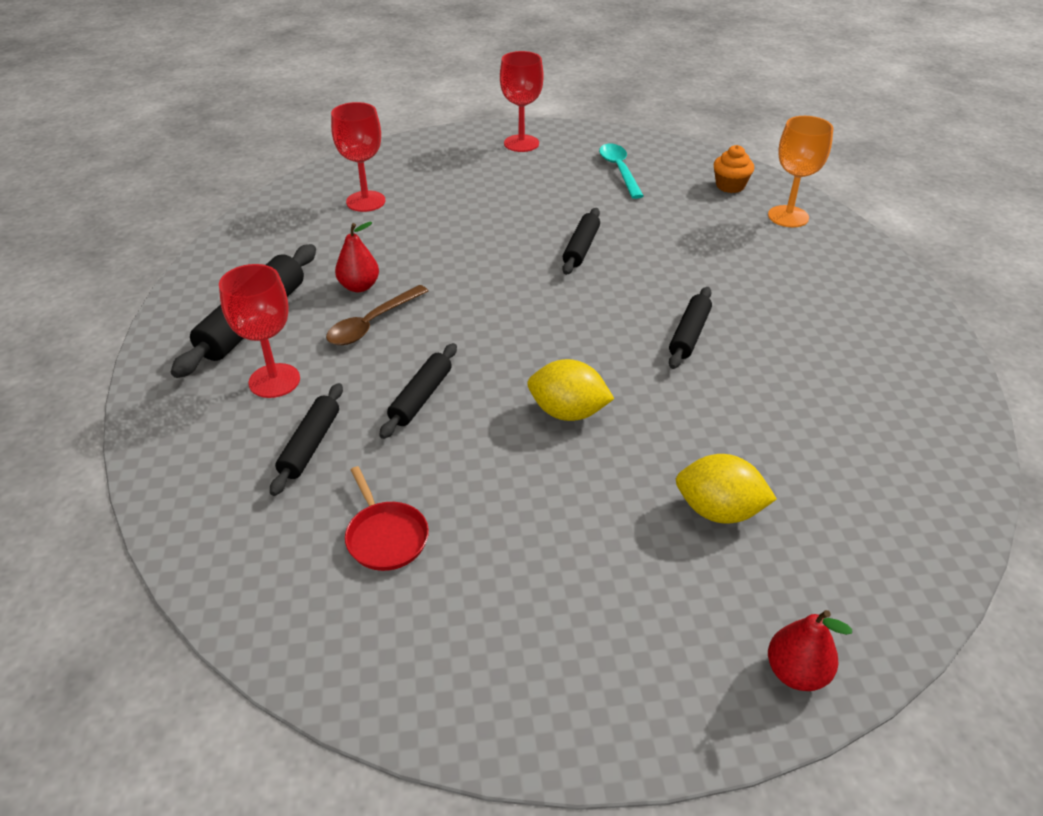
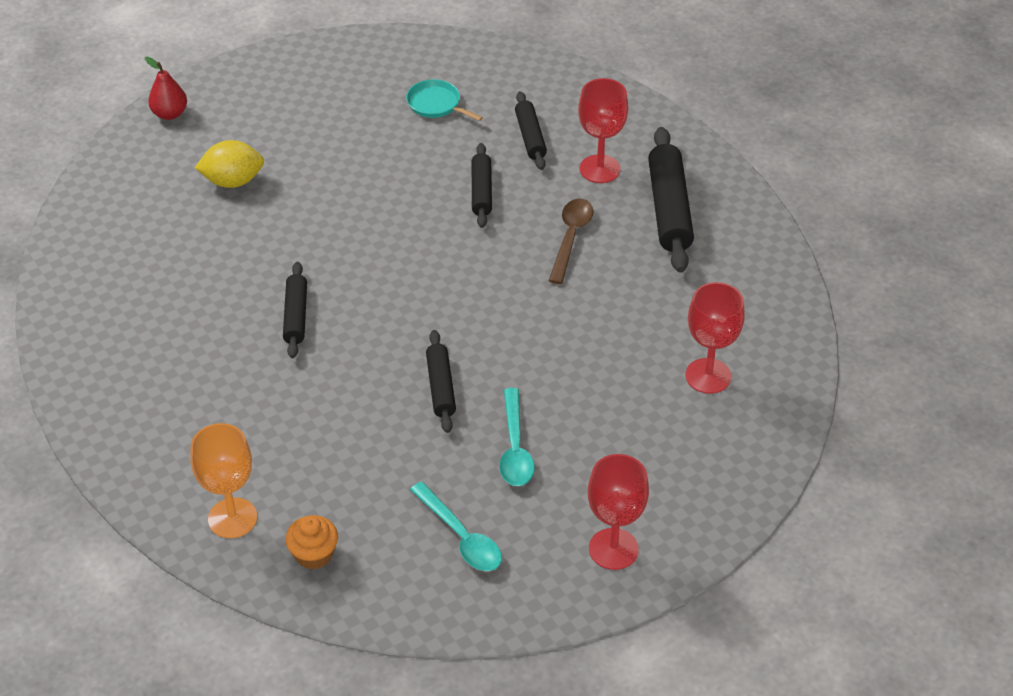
camera: 155 degrees right, 5 degrees up
red pear [335,221,379,292] -> none
red pan [345,466,429,571] -> turquoise pan [406,79,483,121]
yellow lemon [528,359,614,421] -> none
none -> turquoise spoon [499,388,535,486]

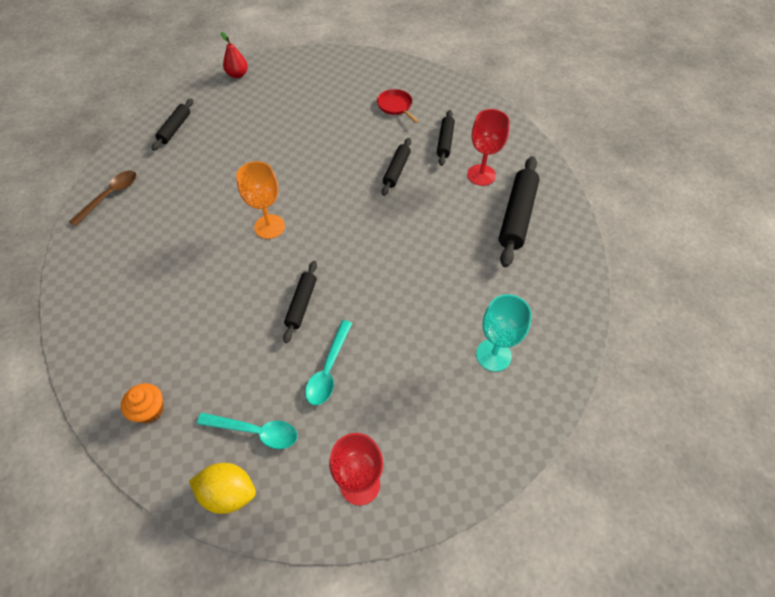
camera: 20 degrees right, 10 degrees up
orange goblet [190,423,257,538] -> orange goblet moved to [236,161,285,239]
yellow lemon [195,140,264,188] -> yellow lemon moved to [189,463,256,514]
black rolling pin [283,262,307,358] -> black rolling pin moved to [152,98,193,151]
turquoise pan [406,79,483,121] -> red pan [377,89,419,123]
turquoise spoon [410,481,502,571] -> turquoise spoon turned 60 degrees counterclockwise [197,413,298,449]
brown spoon [549,199,594,284] -> brown spoon moved to [69,171,137,226]
red goblet [686,282,745,394] -> turquoise goblet [476,294,532,372]

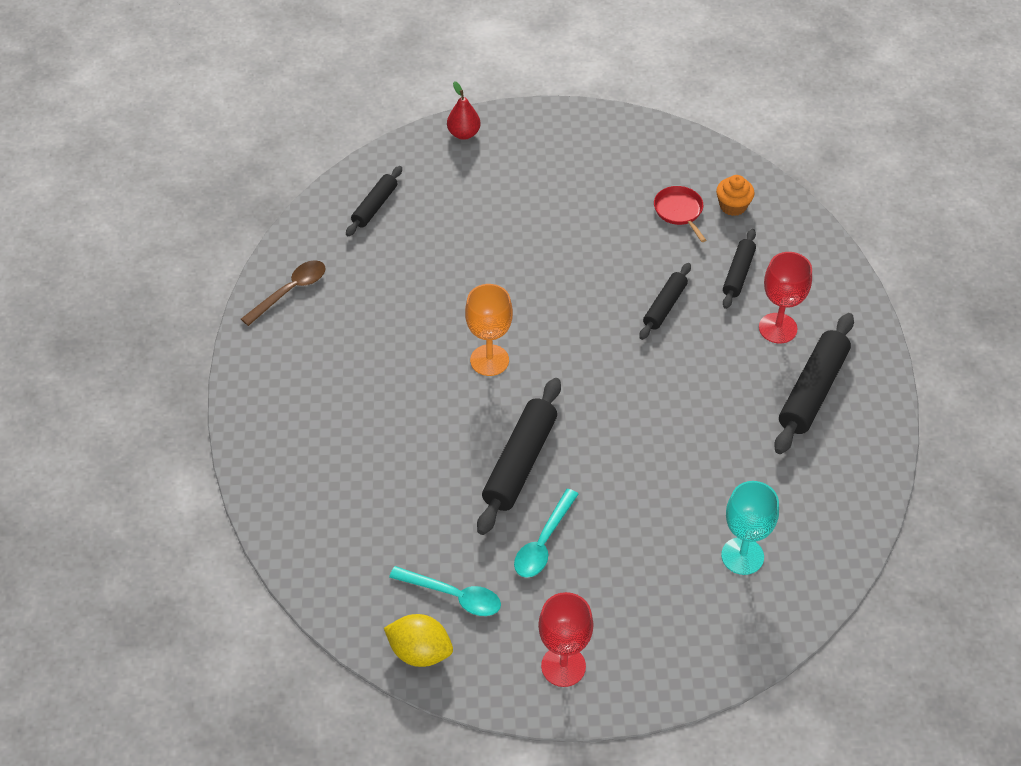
camera: 10 degrees right, 5 degrees down
orange cupcake [121,383,164,423] -> orange cupcake moved to [716,175,755,216]
black rolling pin [283,261,317,343] -> black rolling pin [477,378,561,535], size x1.68

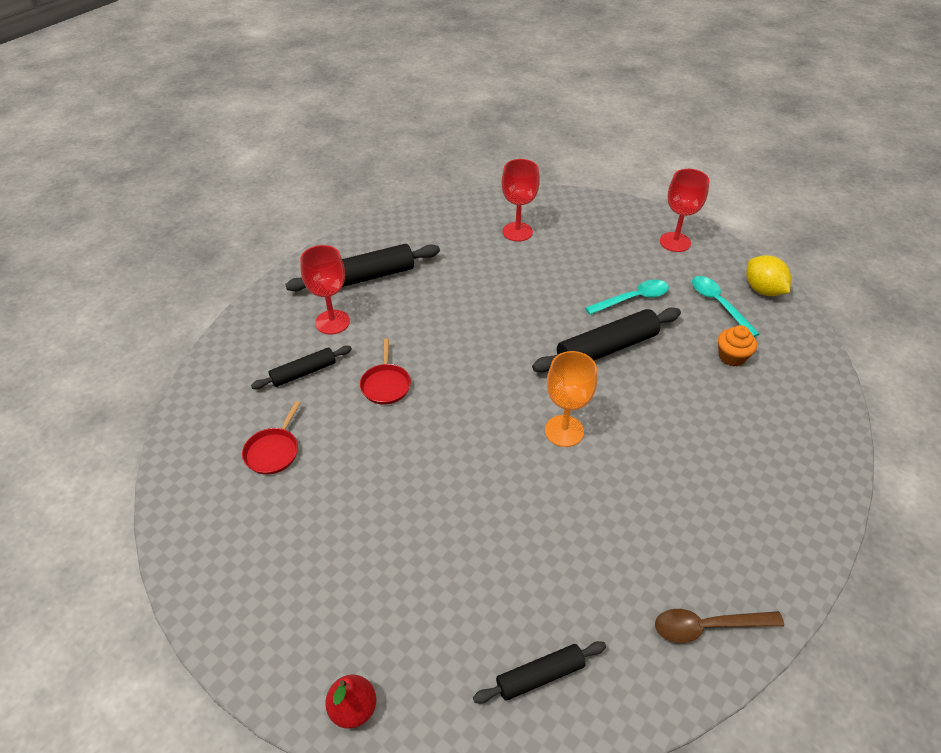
camera: 140 degrees left, 5 degrees down
black rolling pin [639,263,691,340] -> red pan [360,339,411,405]
orange cupcake [716,175,755,216] -> orange cupcake moved to [718,325,757,366]
turquoise goblet [721,481,779,575] -> red goblet [501,159,540,242]

